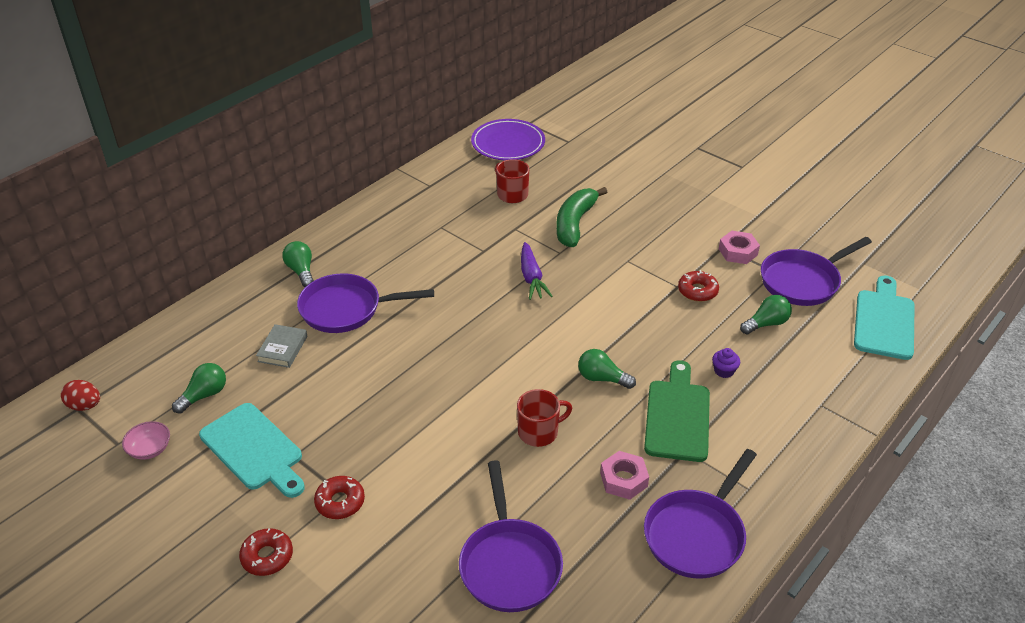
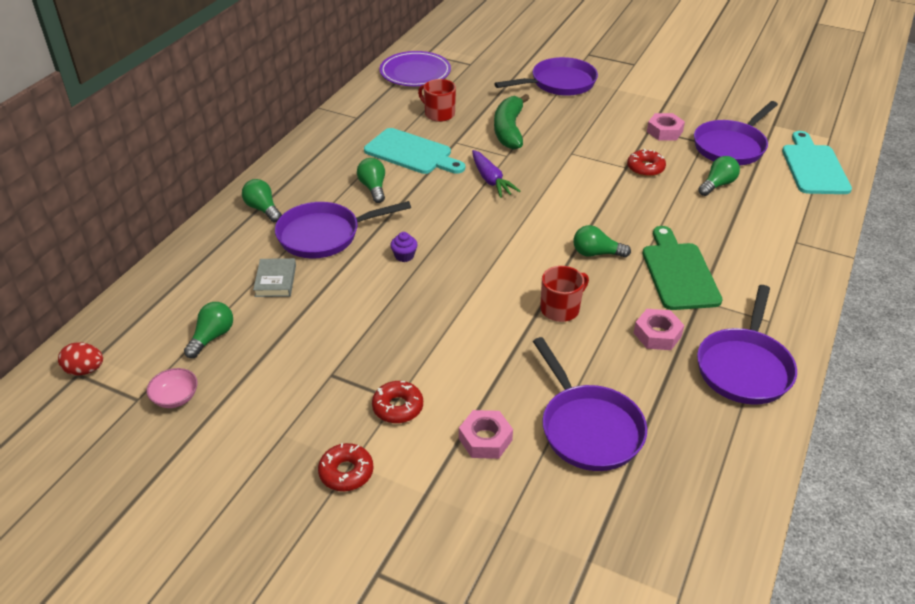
camera: 15 degrees left, 0 degrees up
turquoise cutting board [199,403,305,498] -> turquoise cutting board moved to [364,128,465,174]
purple cupcake [712,348,740,378] -> purple cupcake moved to [390,232,417,262]
none -> green light bulb [357,158,385,203]
none -> pink nut [459,410,513,459]
none -> purple pan [494,57,598,96]

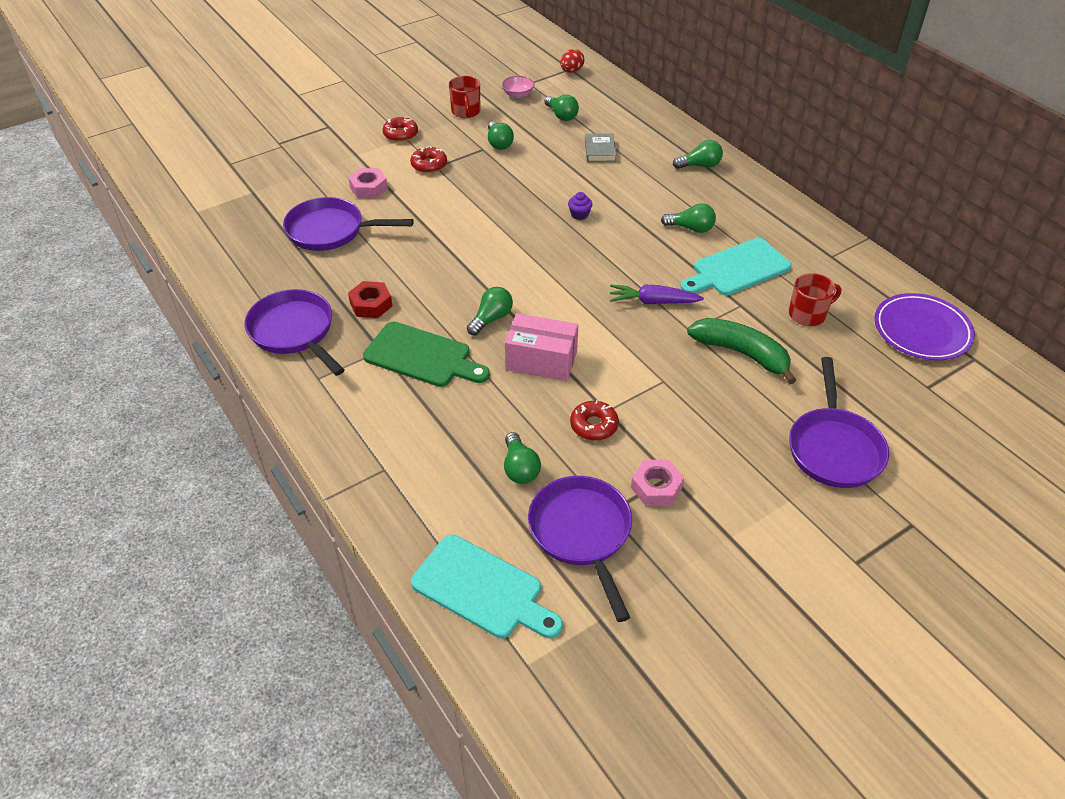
camera: 120 degrees right, 5 degrees up
grey book [253,258,296,297] -> grey book turned 60 degrees clockwise [585,133,617,162]
purple pan [275,201,411,259] -> none
red mug [540,266,589,322] -> red mug moved to [449,76,480,118]
pink nut [634,309,684,350] -> red nut [348,281,392,318]
none -> green light bulb [488,121,514,150]
none -> pink box [505,313,578,381]

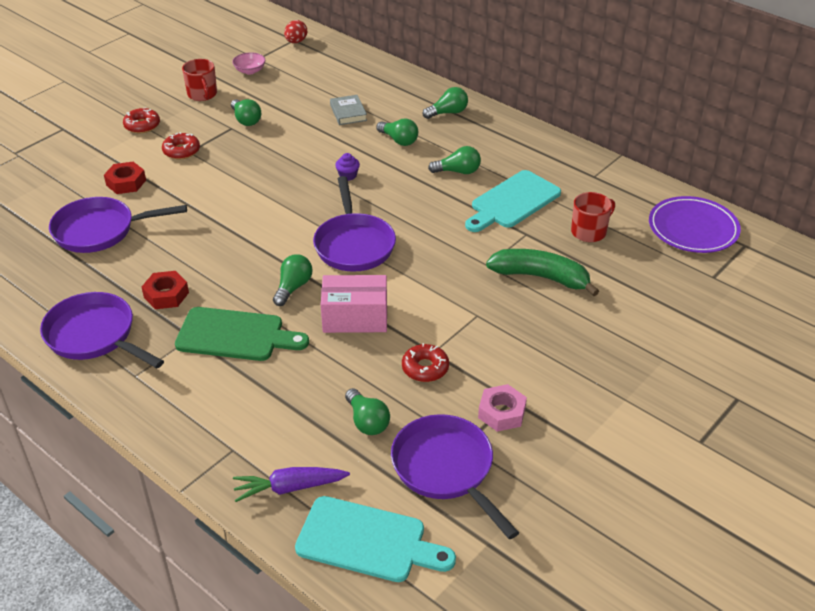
camera: 15 degrees left, 5 degrees down
pink nut [348,168,388,198] -> red nut [104,162,146,194]
green light bulb [544,95,579,121] -> green light bulb moved to [376,118,418,146]
purple carrot [610,284,704,304] -> purple carrot moved to [233,467,350,502]
purple pan [789,357,889,488] -> purple pan moved to [313,176,396,272]

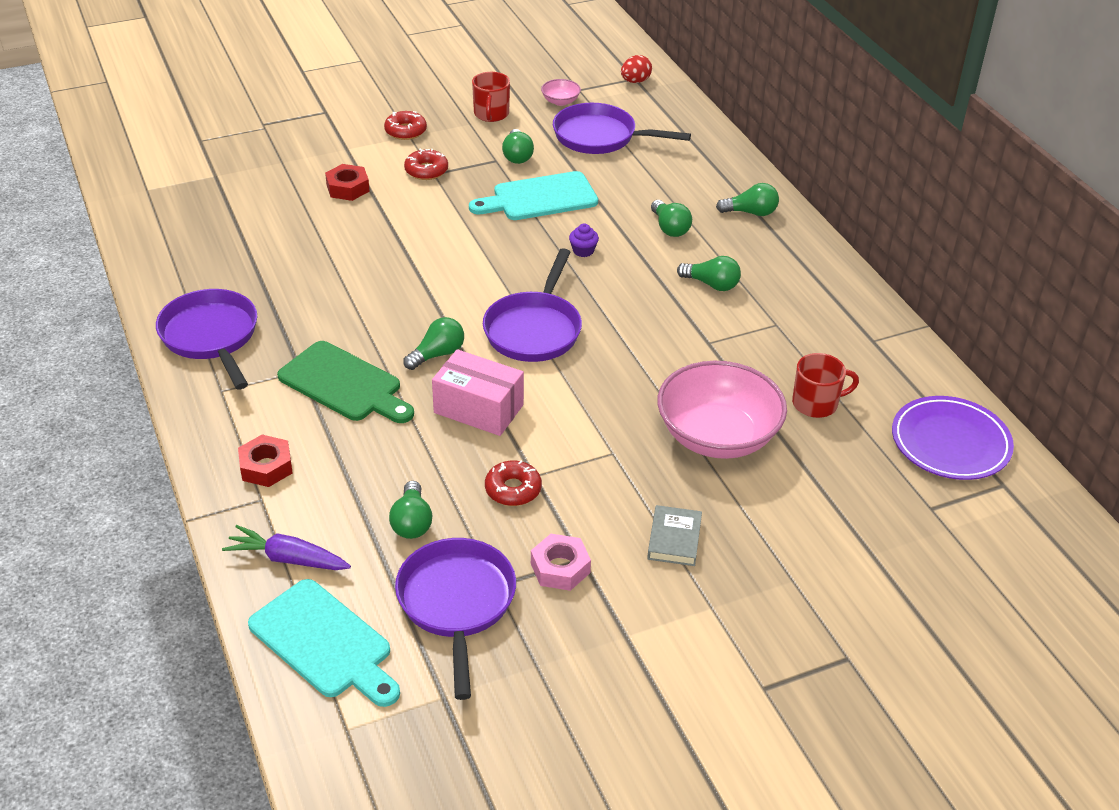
camera: 25 degrees right, 0 degrees up
purple pan [49,197,187,253] -> purple pan moved to [553,103,691,154]
red nut [142,271,189,309] -> red nut moved to [238,435,293,487]
grey book [330,95,367,125] -> grey book moved to [647,505,702,566]
turquoise cutting board [465,170,561,232] -> turquoise cutting board moved to [469,171,598,220]
green banana [486,249,599,296] -> pink bowl [657,361,787,459]

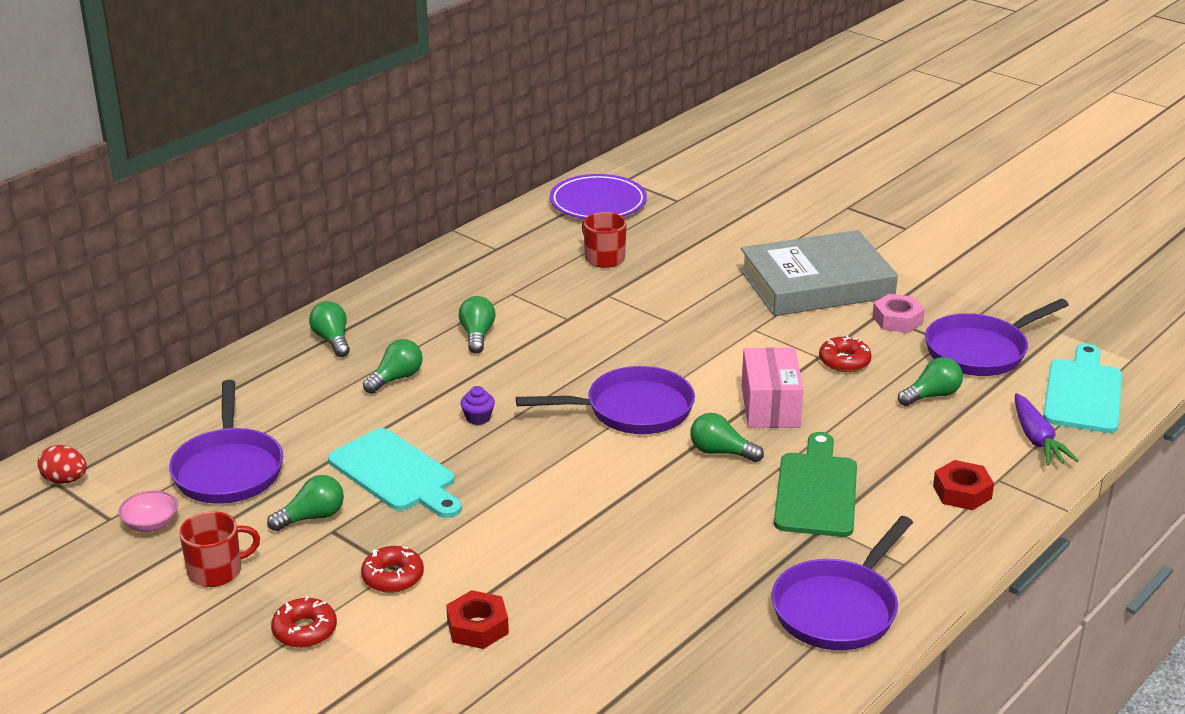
camera: 115 degrees left, 10 degrees down
grey book [647,505,702,566] -> grey book [740,230,898,316], size x2.48
pink bowl [657,361,787,459] -> none

